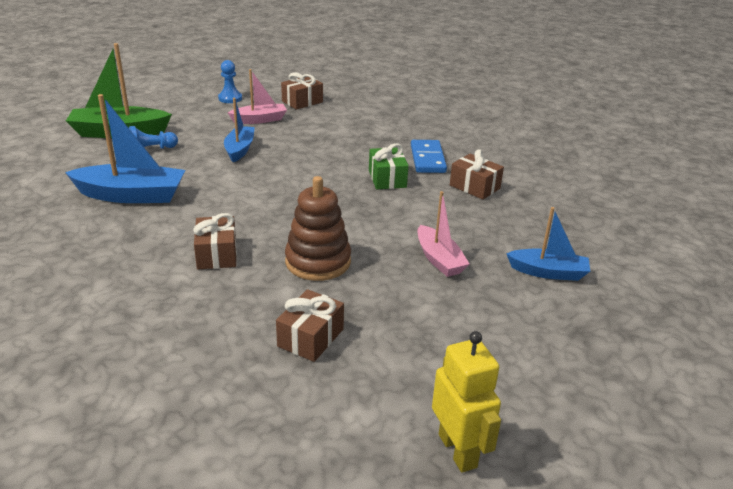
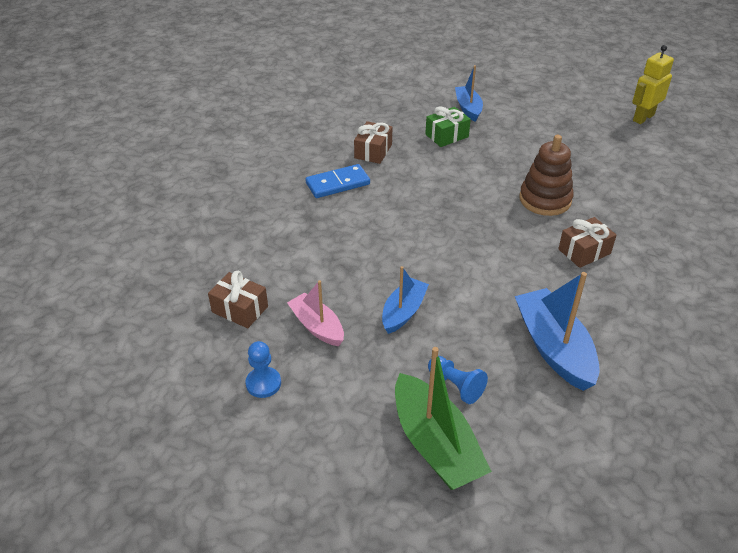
camera: 110 degrees left, 10 degrees up
blue boat [224,98,255,162] -> blue boat turned 135 degrees clockwise [382,266,429,334]
brown gift [276,289,344,362] -> none
green gift [369,143,409,189] -> green gift moved to [425,106,471,147]
pink boat [418,191,470,277] -> none

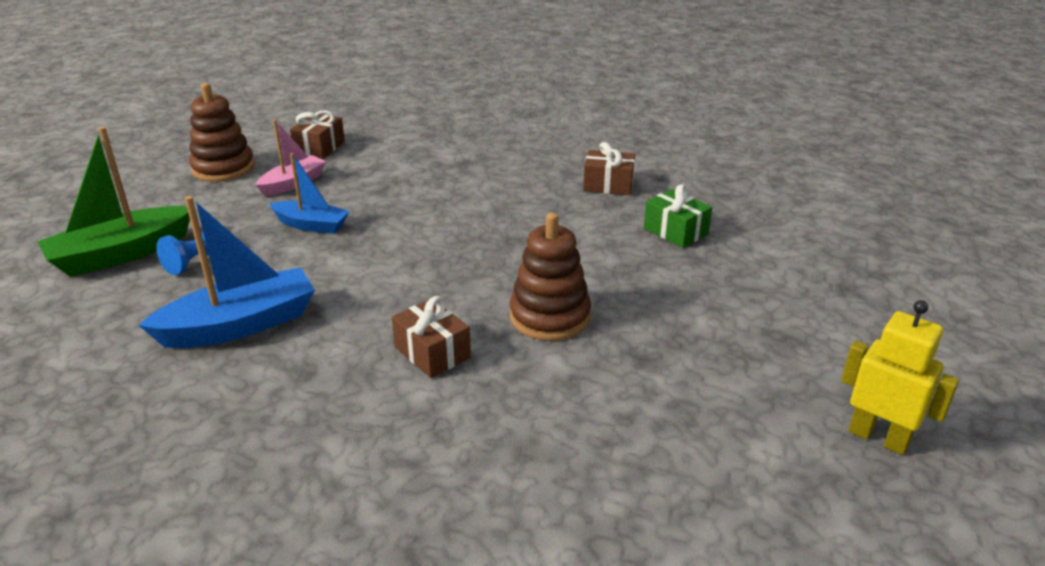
camera: 80 degrees right, 10 degrees down
blue pawn [246,341,281,398] -> brown stacking toy [189,83,255,182]
blue domino [306,164,370,198] -> none
blue boat [455,65,483,122] -> none

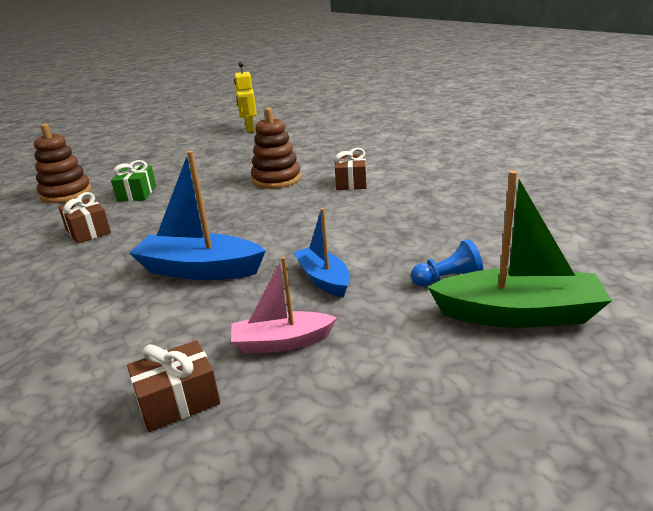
camera: 135 degrees left, 5 degrees down
blue boat [138,196,315,348] -> blue boat moved to [129,151,266,280]
brown stacking toy [189,83,255,182] -> brown stacking toy moved to [34,124,91,203]

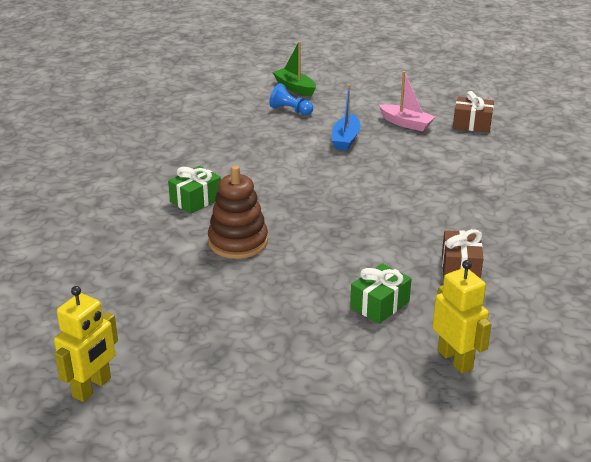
camera: 140 degrees left, 5 degrees up
brown stacking toy [34,124,91,203] -> yellow robot [432,260,492,374]
blue boat [129,151,266,280] -> none
brown gift [334,148,367,190] -> green gift [168,166,221,214]
green boat [428,171,612,328] -> green boat [272,41,316,96], size x0.62

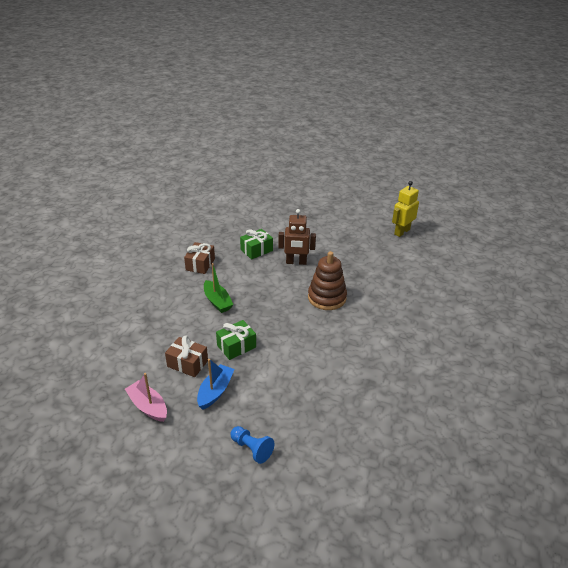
camera: 170 degrees left, 5 degrees up
green gift [168,166,221,214] -> green gift moved to [216,320,256,360]
green boat [272,41,316,96] -> green boat moved to [204,263,233,313]
yellow robot [432,260,492,374] -> none
brown gift [453,91,494,133] -> brown gift moved to [165,335,208,377]
none -> brown robot [278,209,316,265]

